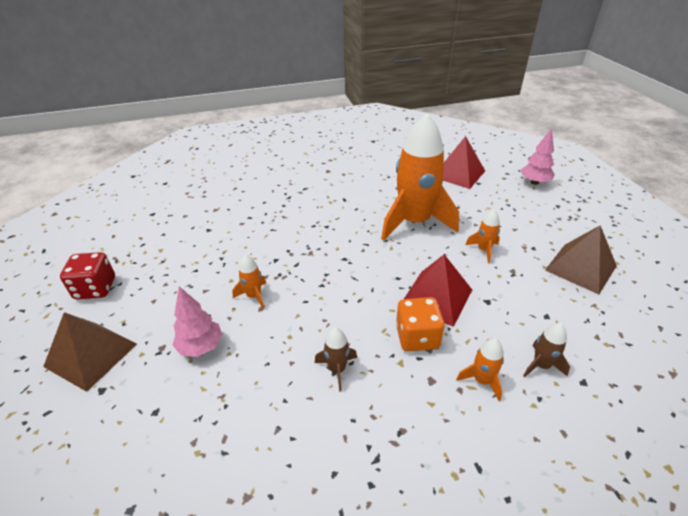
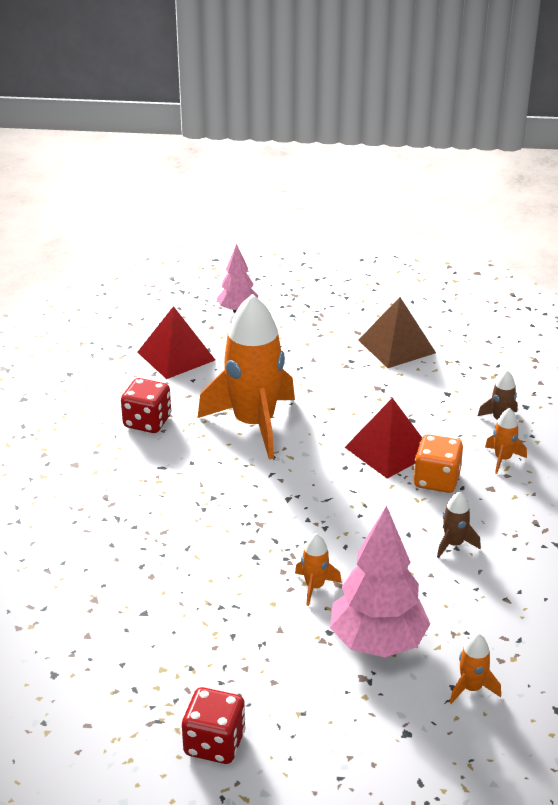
camera: 70 degrees left, 5 degrees down
brown pyramid [43,312,137,392] -> none
pink tree [173,286,222,357] -> pink tree [330,505,430,657], size x1.71
orange rocket [465,210,500,263] -> orange rocket moved to [450,633,501,704]
none -> red dice [121,378,171,433]

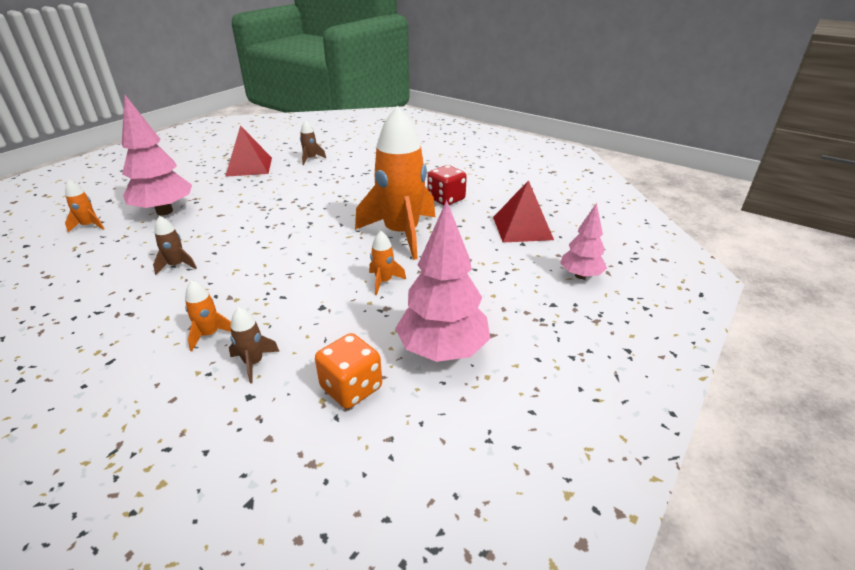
camera: 120 degrees right, 0 degrees up
red dice [182,687,246,764] -> none
orange rocket [295,533,342,606] -> orange rocket moved to [369,231,406,295]
red pyramid [345,398,422,479] -> red pyramid moved to [225,125,272,177]
brown pyramid [358,297,436,368] -> pink tree [395,200,490,362]
orange dice [413,434,463,493] -> orange dice moved to [315,333,382,409]
none -> brown rocket [300,120,326,165]

